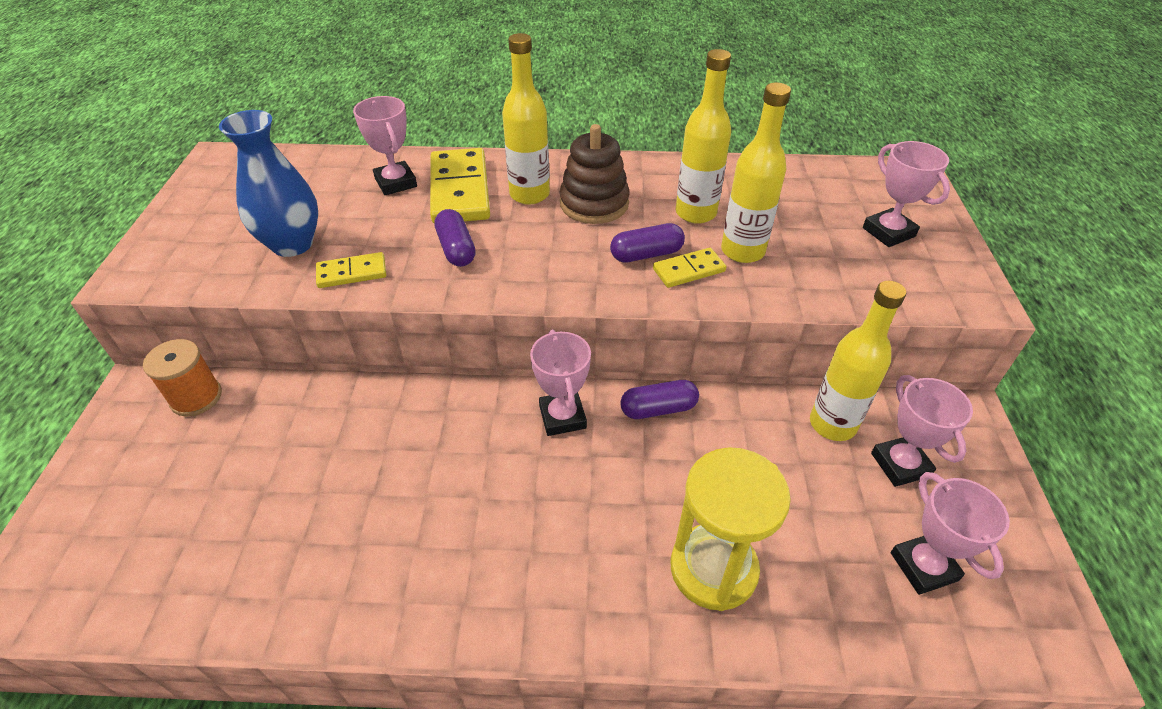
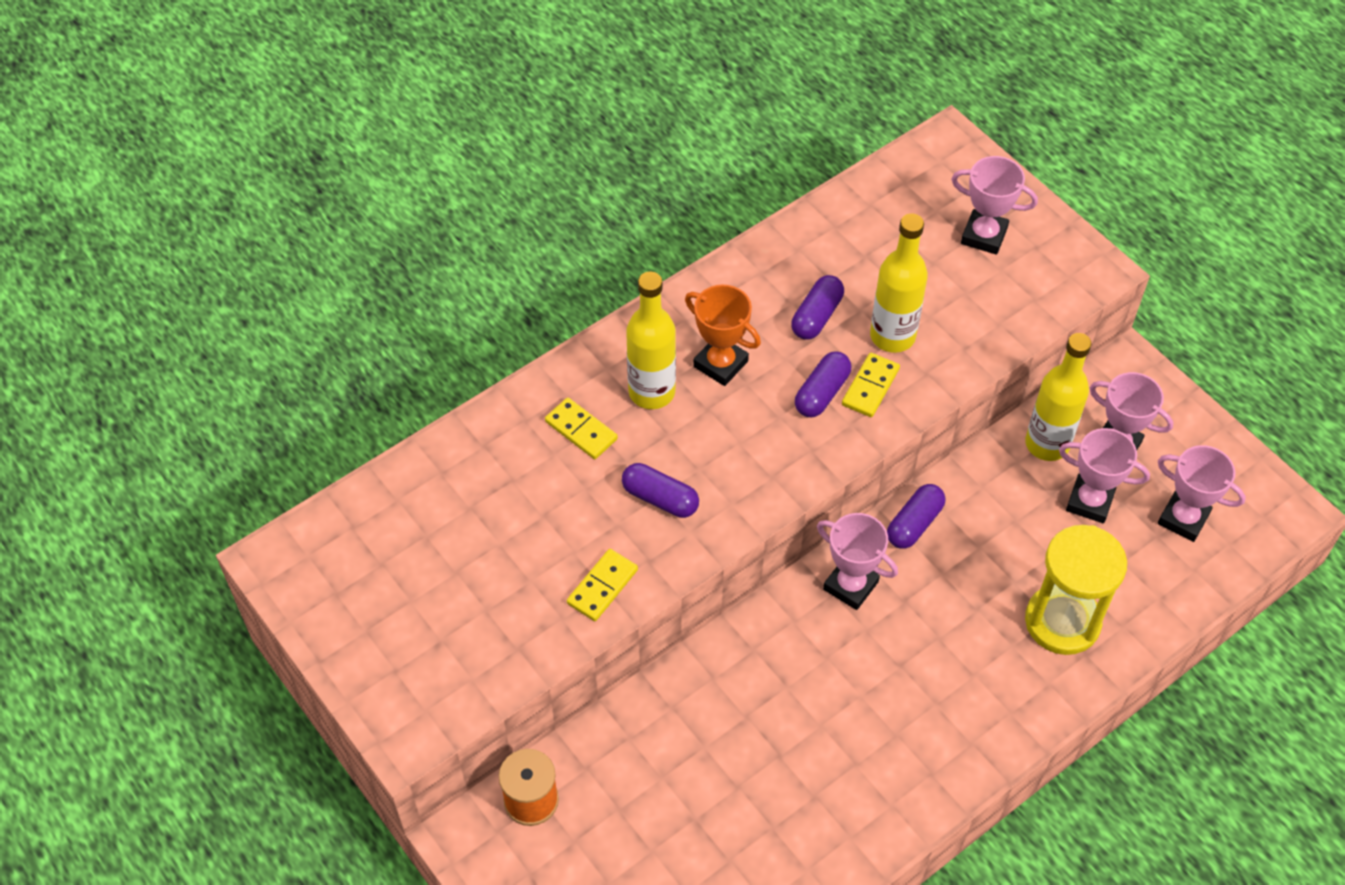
camera: 40 degrees left, 10 degrees up
blue vase [219,110,318,257] -> none
pink trophy [353,96,417,195] -> pink trophy moved to [1059,428,1150,523]
yellow domino [430,148,490,223] -> yellow domino [545,398,618,459], size x0.53
brown stacking toy [560,124,630,224] -> orange trophy [685,285,761,386]
yellow bottle [676,49,731,224] -> purple capsule [791,275,844,340]

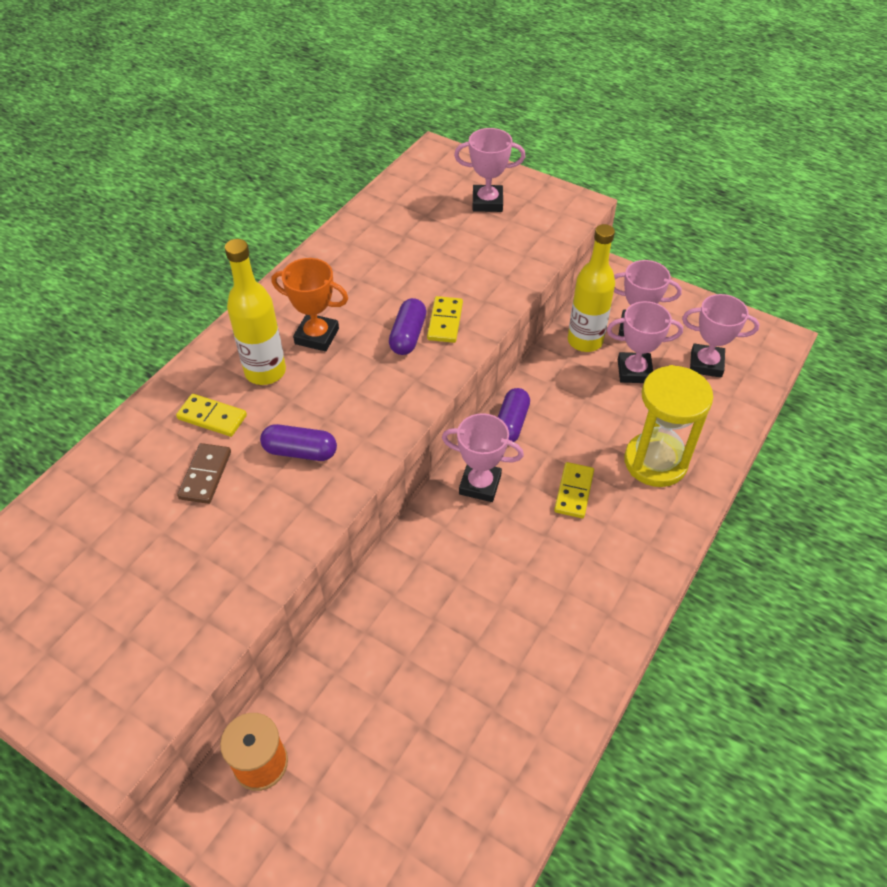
camera: 20 degrees left, 5 degrees down
yellow domino [567,549,638,621] -> yellow domino moved to [554,462,594,518]
purple capsule [791,275,844,340] -> none
yellow bottle [870,213,928,353] -> none
none -> brown domino [177,443,231,504]

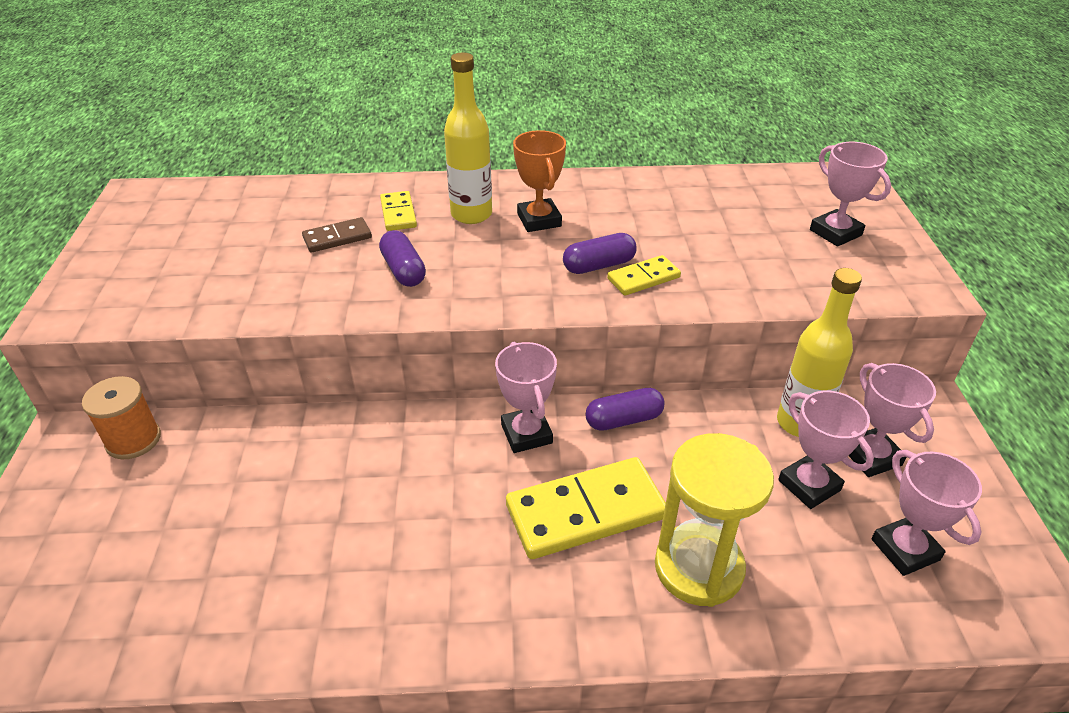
camera: 55 degrees right, 10 degrees down
yellow domino [554,462,594,518] -> yellow domino [506,457,666,559], size x1.90

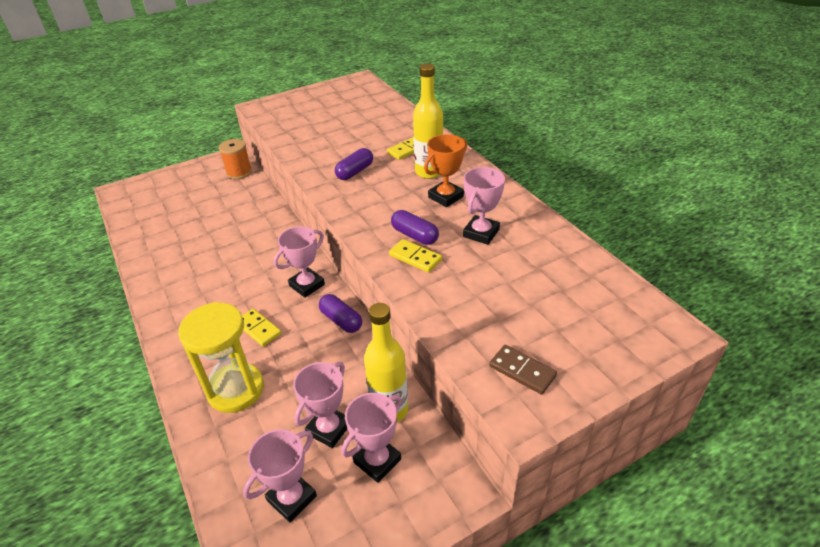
camera: 65 degrees right, 0 degrees up
brown domino [302,217,372,252] -> brown domino moved to [489,345,557,395]
yellow domino [506,457,666,559] -> yellow domino [242,309,282,347], size x0.53
pink trophy [810,142,891,247] -> pink trophy moved to [463,167,505,245]

